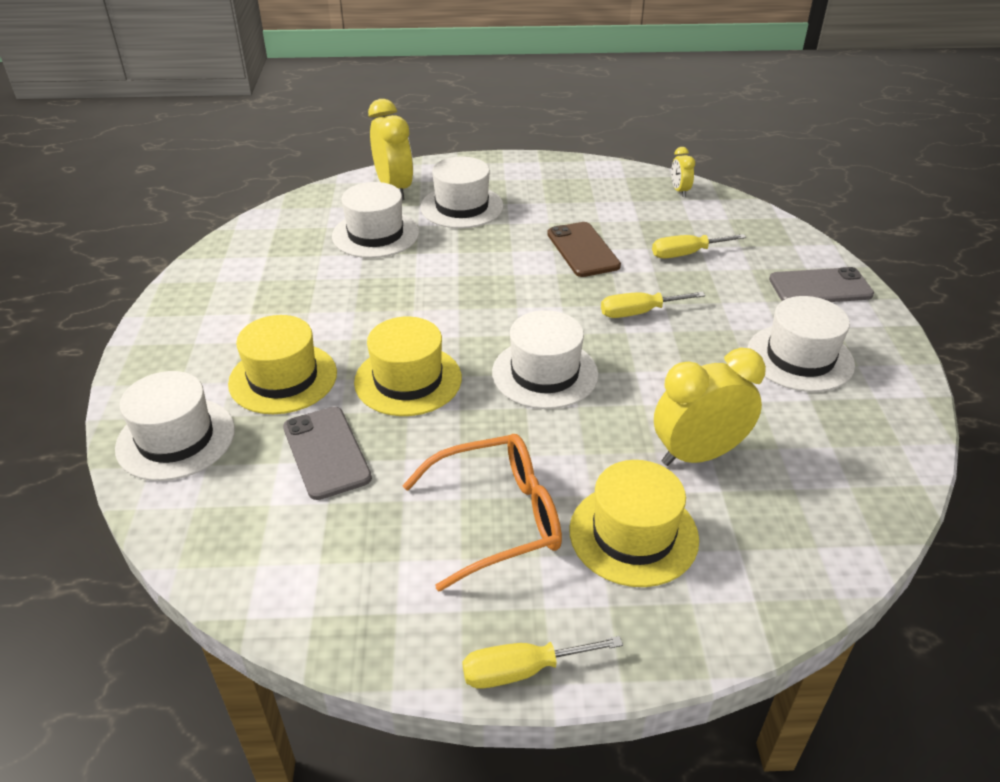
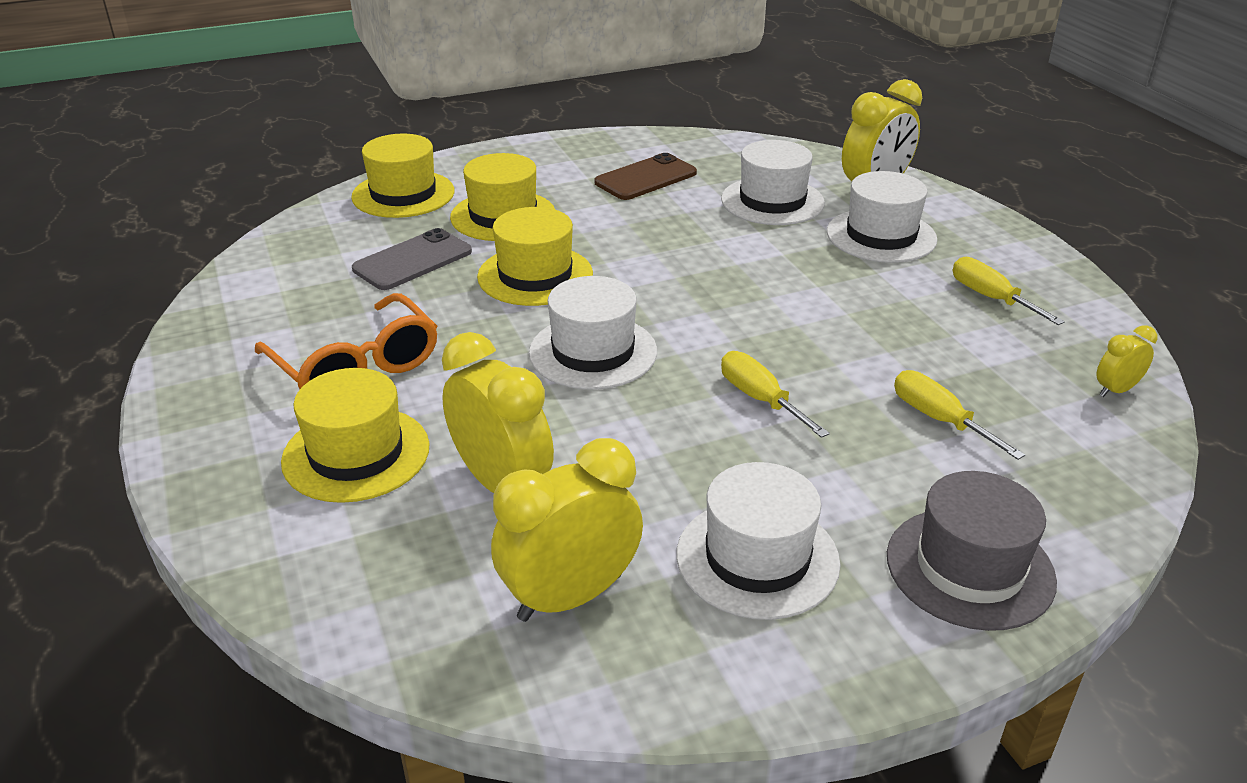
camera: 70 degrees right, 5 degrees down
white hat [115,371,235,481] -> yellow hat [351,134,454,218]
yellow screwdriver [462,636,623,689] -> yellow screwdriver moved to [953,257,1065,325]
brown phone [547,222,621,277] -> brown phone moved to [595,153,697,200]
grey phone [769,267,874,302] -> grey hat [887,471,1057,631]
none -> yellow clock [491,438,643,622]

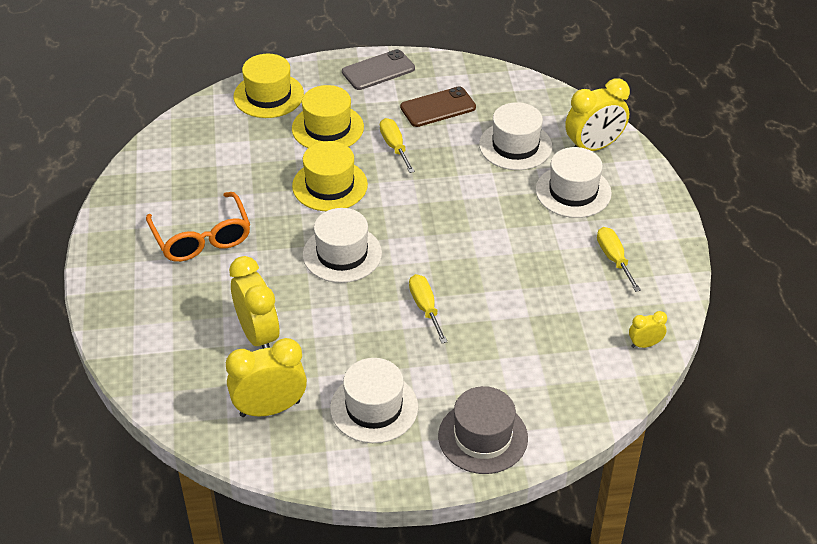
camera: 15 degrees right, 10 degrees up
yellow hat [281,368,430,503] -> none
grey phone [352,228,472,290] -> grey phone moved to [342,49,415,90]
yellow screwdriver [894,370,1025,460] -> yellow screwdriver moved to [380,118,415,173]

